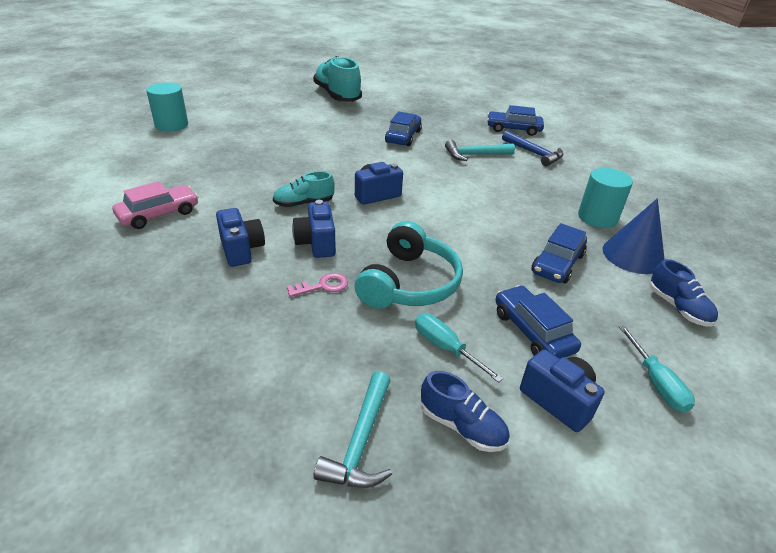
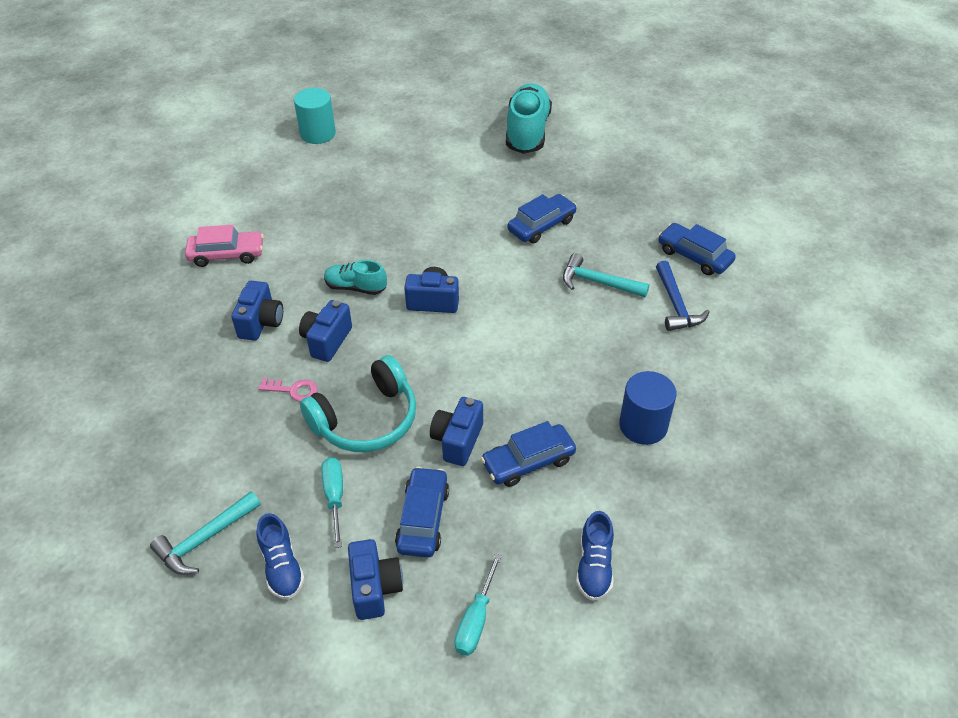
camera: 35 degrees right, 10 degrees up
turquoise cylinder [578,168,633,228] -> blue cylinder [619,371,677,445]
blue cone [603,198,664,274] -> none
none -> blue camera [430,397,483,466]

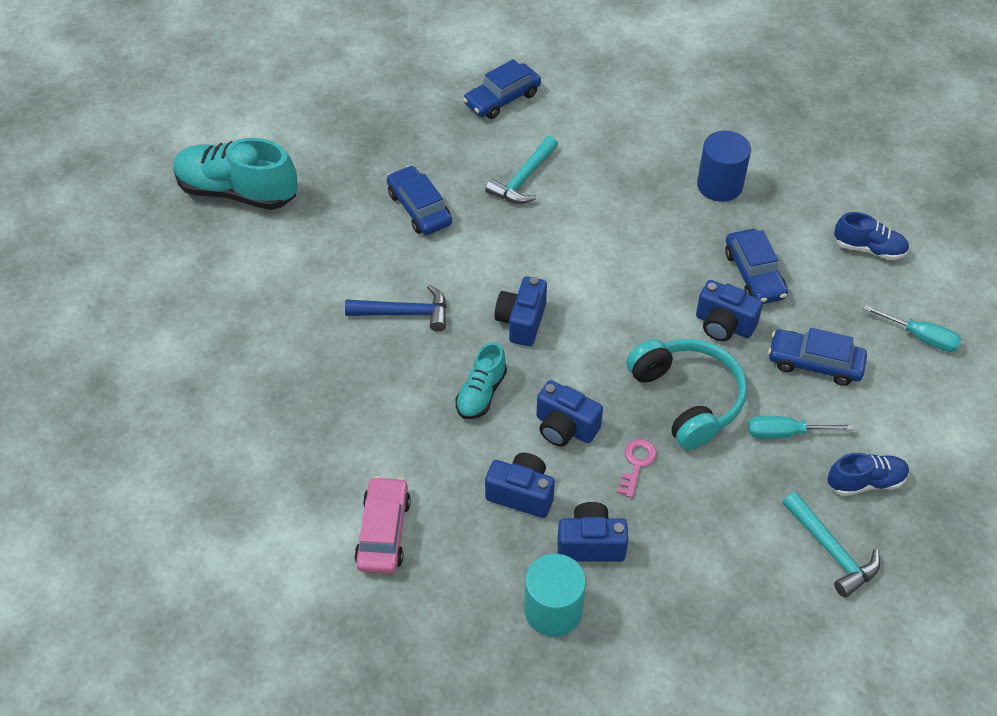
camera: 80 degrees left, 5 degrees up
turquoise cylinder [294,88,336,144] -> turquoise cylinder moved to [524,554,586,637]
blue camera [348,539,403,620] -> blue camera moved to [557,502,628,562]
blue hammer [656,261,710,331] -> blue hammer moved to [345,285,447,332]

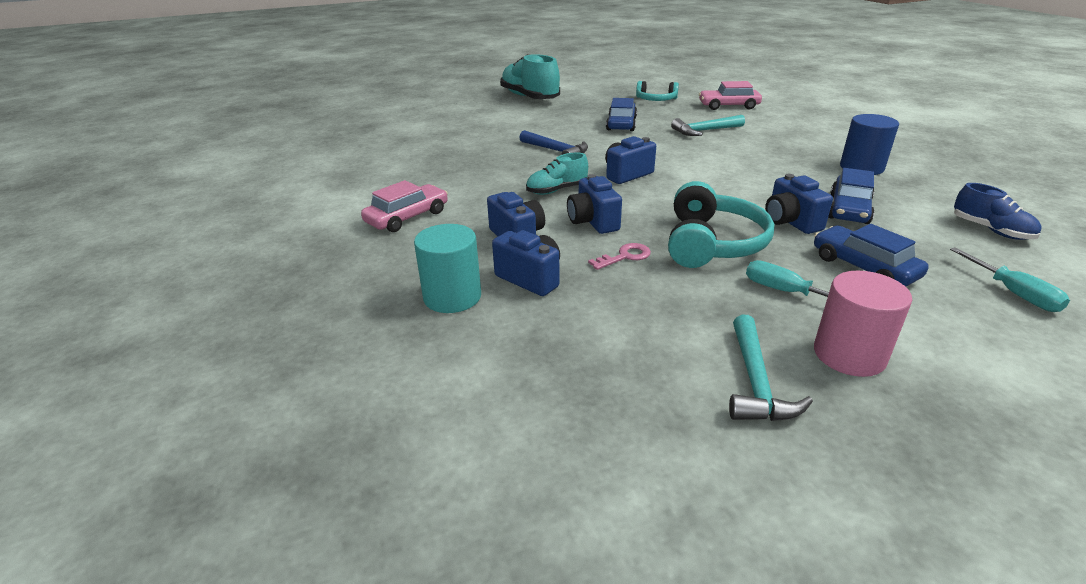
camera: 40 degrees right, 20 degrees down
blue car [463,59,541,119] -> pink car [699,81,762,110]
blue shoe [827,453,909,496] -> pink cylinder [814,271,912,377]
none -> turquoise headphones [636,81,679,101]

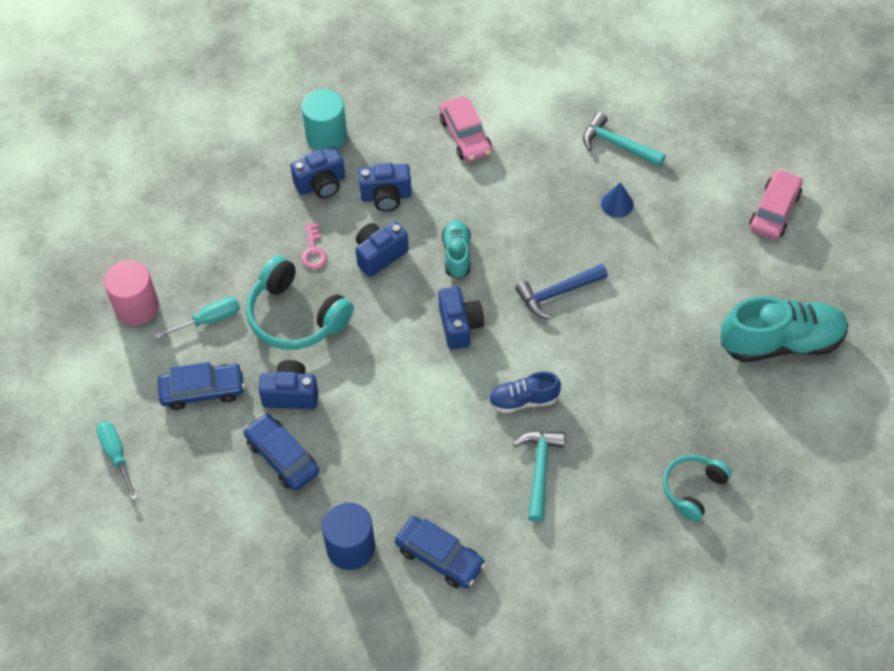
camera: 115 degrees right, 25 degrees up
blue camera [567,174,622,234] -> blue camera turned 45 degrees counterclockwise [356,221,409,277]
blue car [606,98,637,131] -> blue car moved to [395,516,486,588]
pink car [699,81,762,110] -> pink car moved to [750,169,803,239]
turquoise hammer [729,315,813,421] -> turquoise hammer moved to [583,112,666,167]
turquoise screwdriver [950,247,1070,312] -> turquoise screwdriver turned 60 degrees clockwise [96,421,138,500]
blue shoe [954,183,1042,240] -> blue shoe moved to [488,371,561,413]
none -> blue cone [601,182,634,218]

